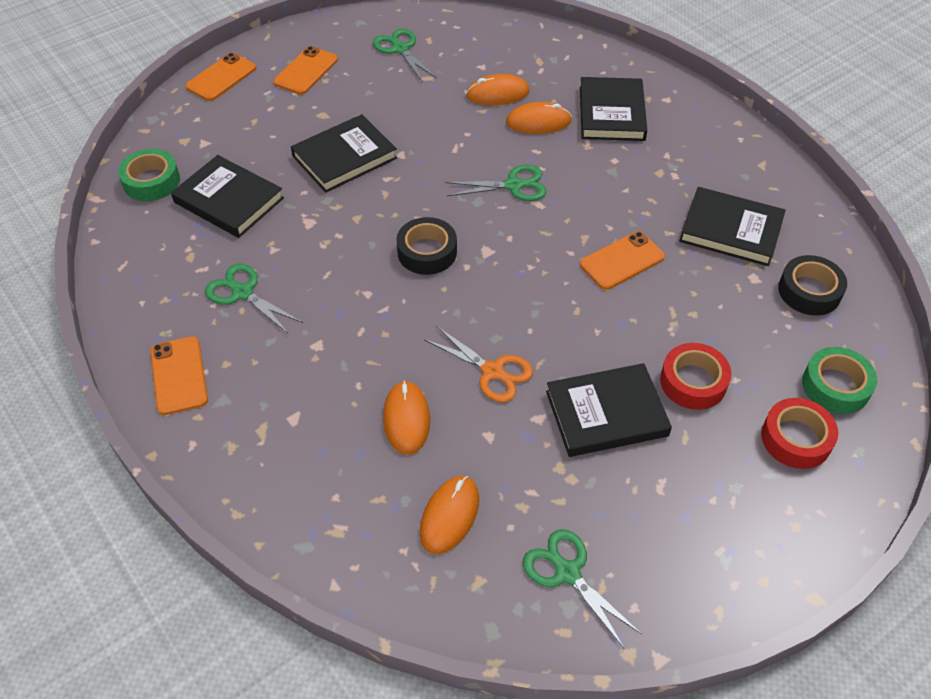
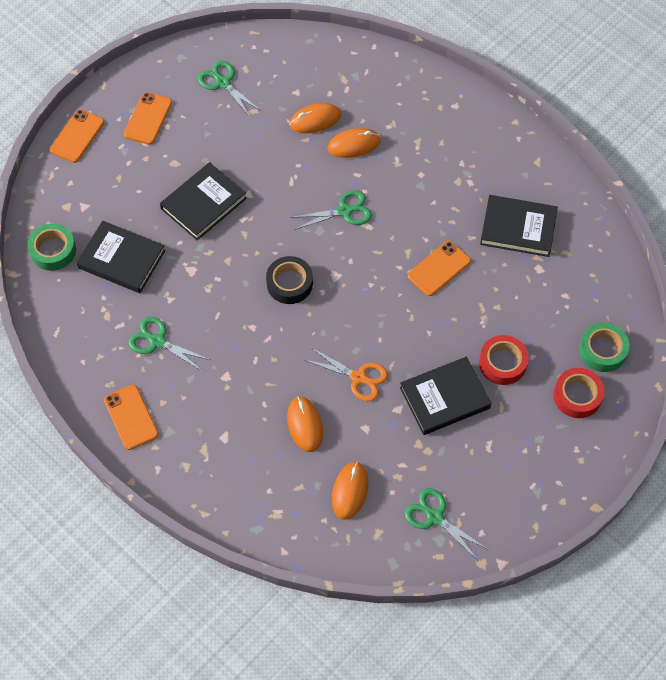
camera: 10 degrees left, 10 degrees up
black book [580,77,647,141] -> none
black tape [778,255,847,316] -> none

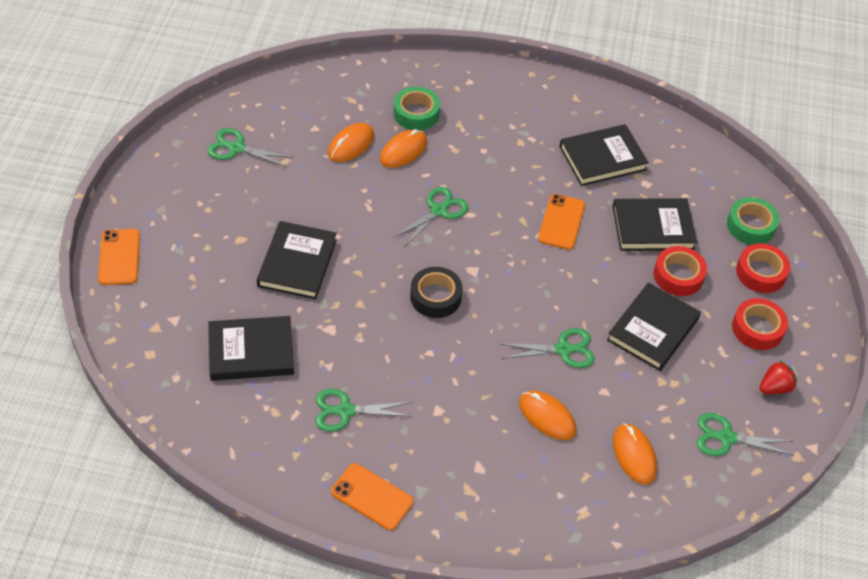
camera: 35 degrees left, 10 degrees down
green tape [27,224,76,271] -> green tape moved to [393,87,440,130]
orange phone [124,92,172,145] -> none
orange scissors [305,348,388,401] -> green scissors [501,328,594,368]
none -> black book [612,198,697,251]
none -> red tape [732,298,788,350]
none -> red strawberry [760,361,797,394]

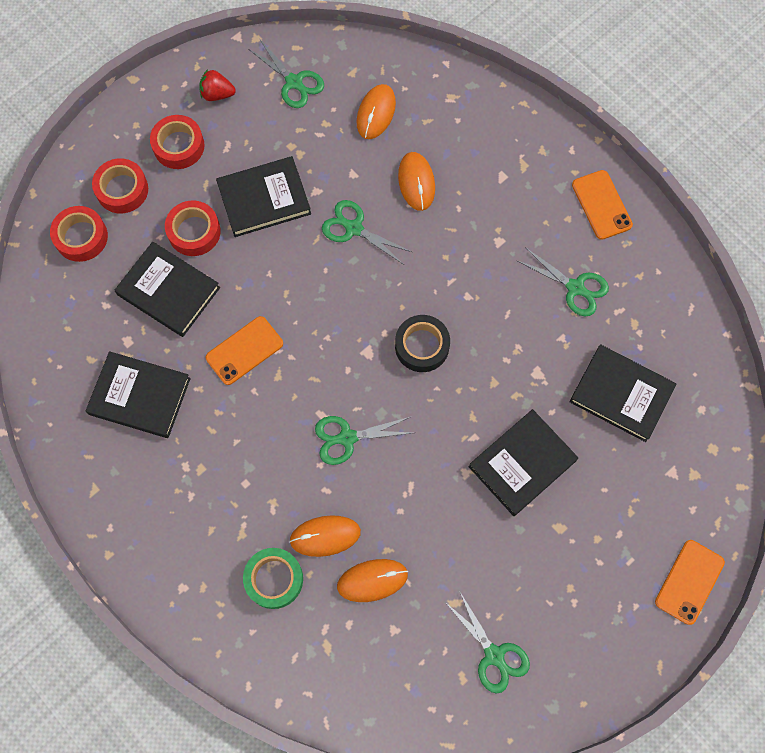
camera: 140 degrees left, 20 degrees up
green tape [727,197,779,245] -> red tape [50,206,108,262]

